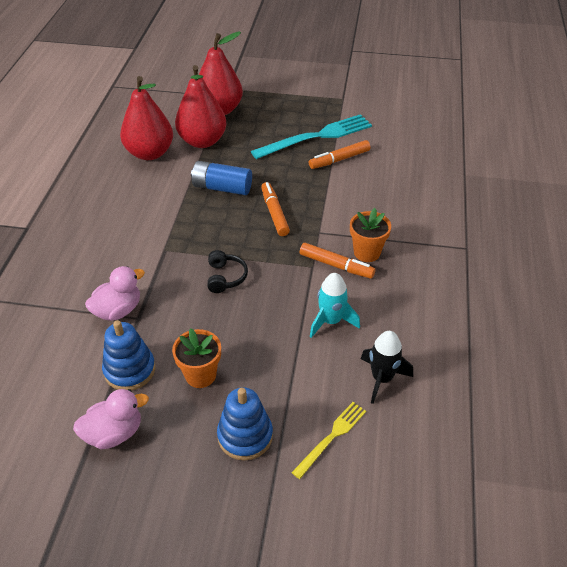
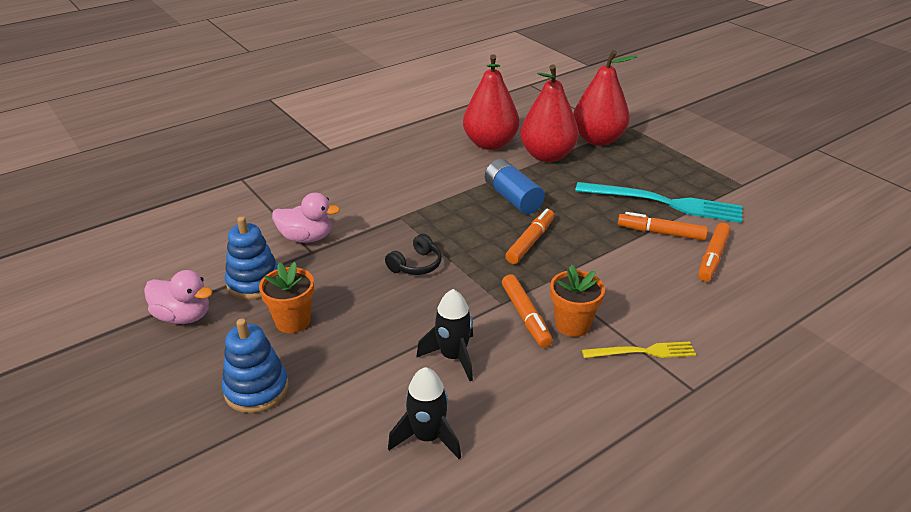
camera: 45 degrees right, 10 degrees down
yellow fork [291,402,366,479] -> yellow fork moved to [582,342,696,358]
turquoise rocket [310,273,360,338] -> black rocket [416,289,473,381]
none -> orange marker [698,223,731,282]

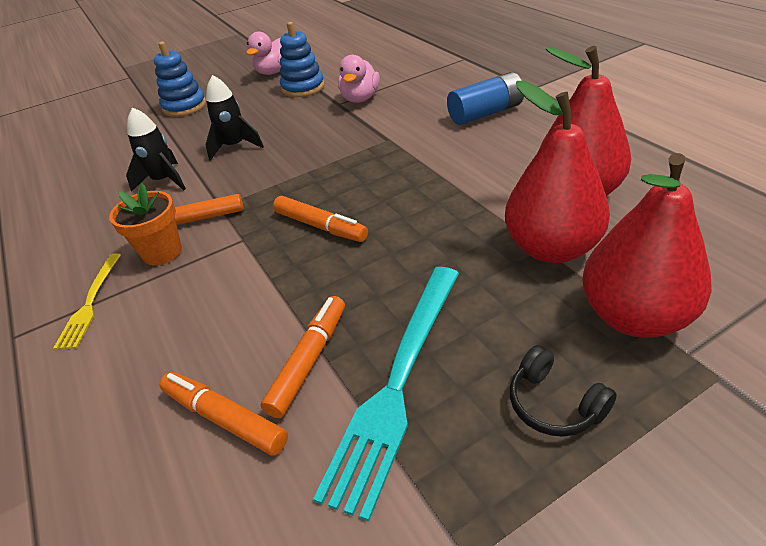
camera: 100 degrees right, 5 degrees up
orange flower pot [259,262,314,333] -> none
black headphones [385,234,442,275] -> black headphones moved to [510,345,617,437]
black rocket [388,367,461,459] -> black rocket moved to [206,75,264,161]
blue battery [485,159,545,214] -> blue battery moved to [447,72,524,125]

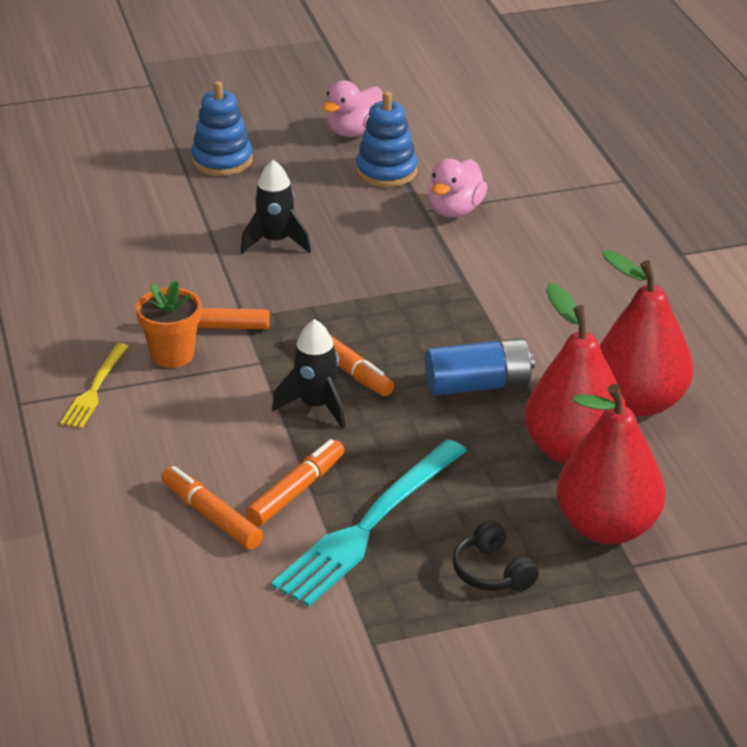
camera: 10 degrees right, 5 degrees down
black rocket [126,107,186,192] -> black rocket moved to [272,319,345,429]
blue battery [447,72,524,125] -> blue battery moved to [425,338,535,396]

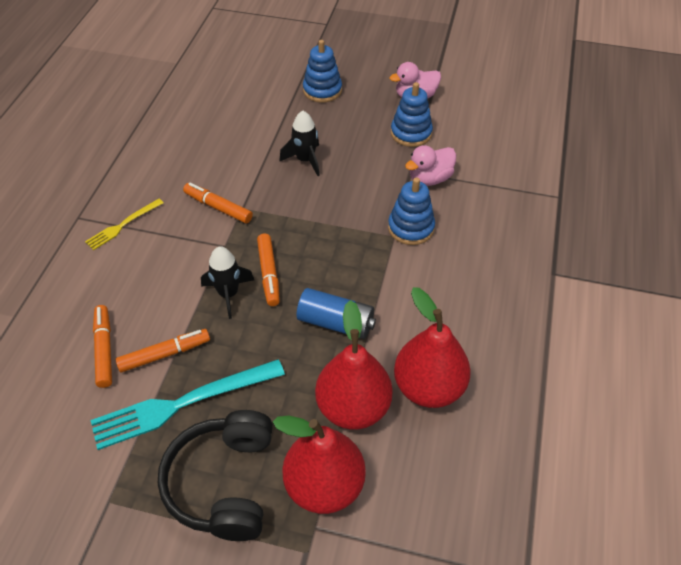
camera: 30 degrees right, 15 degrees up
orange flower pot [136,280,201,368] -> none
black headphones [453,520,539,591] -> black headphones [158,410,273,541], size x2.04
none -> blue stacking toy [388,178,435,245]

